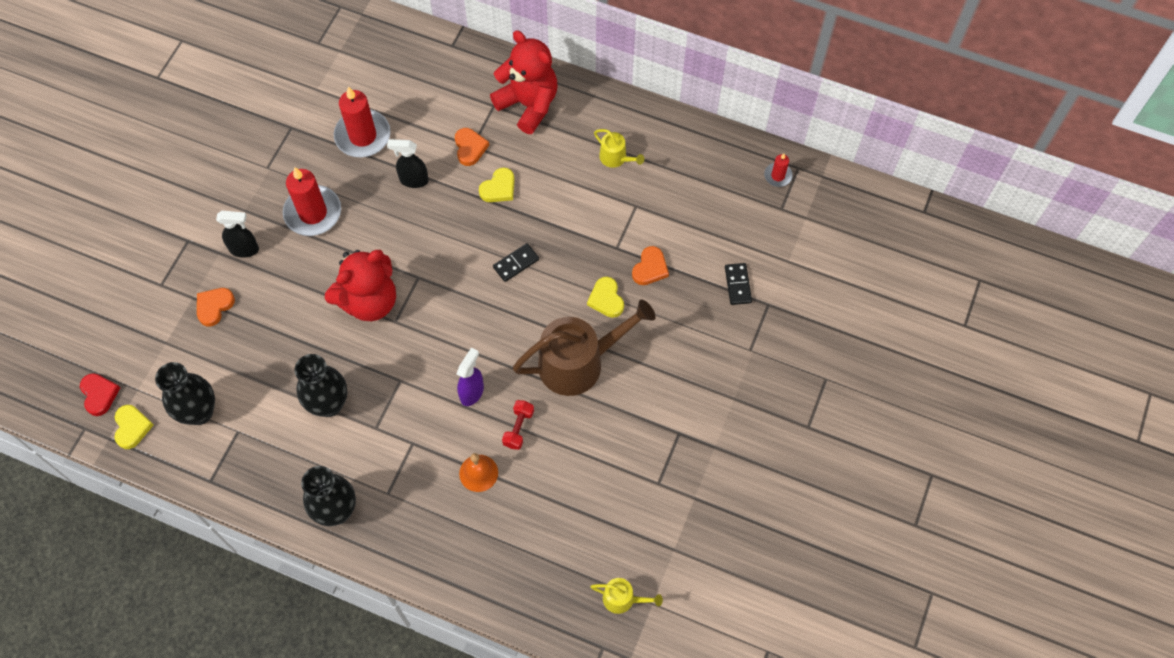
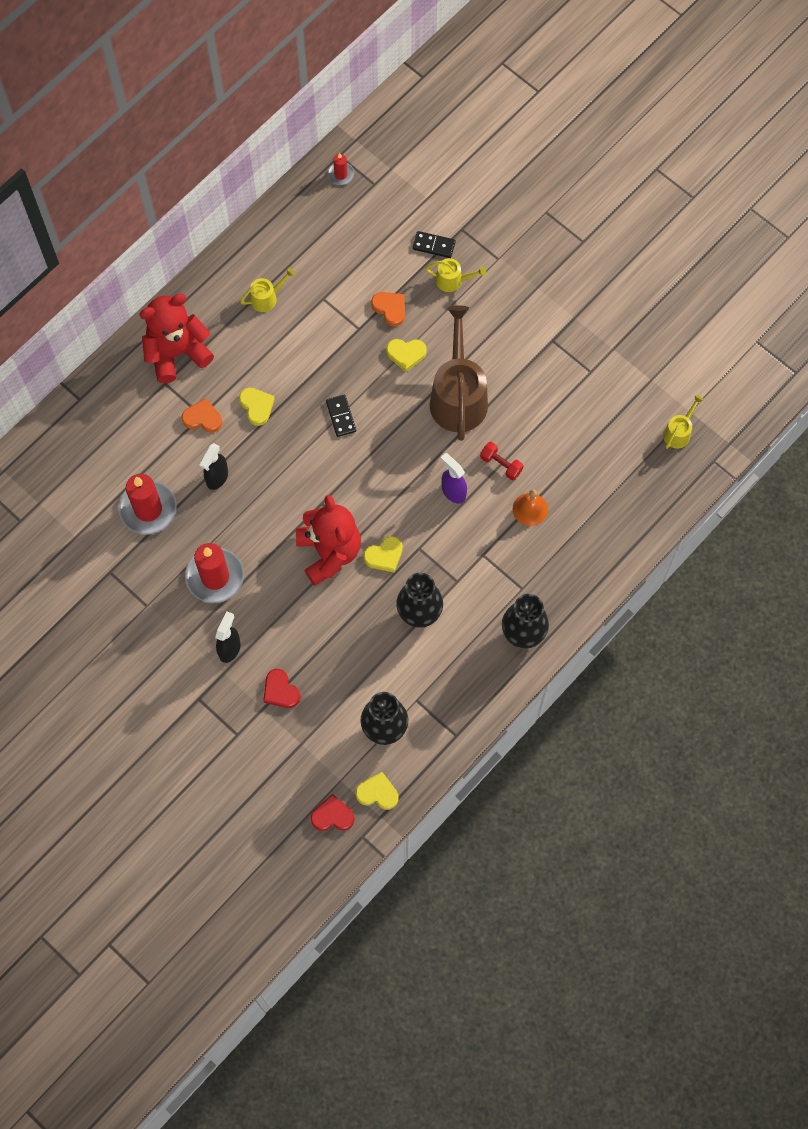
camera: 70 degrees left, 5 degrees up
orange heart [197,288,235,327] -> red heart [263,669,300,708]
none -> yellow heart [363,536,403,572]
none -> yellow watering can [425,258,486,292]

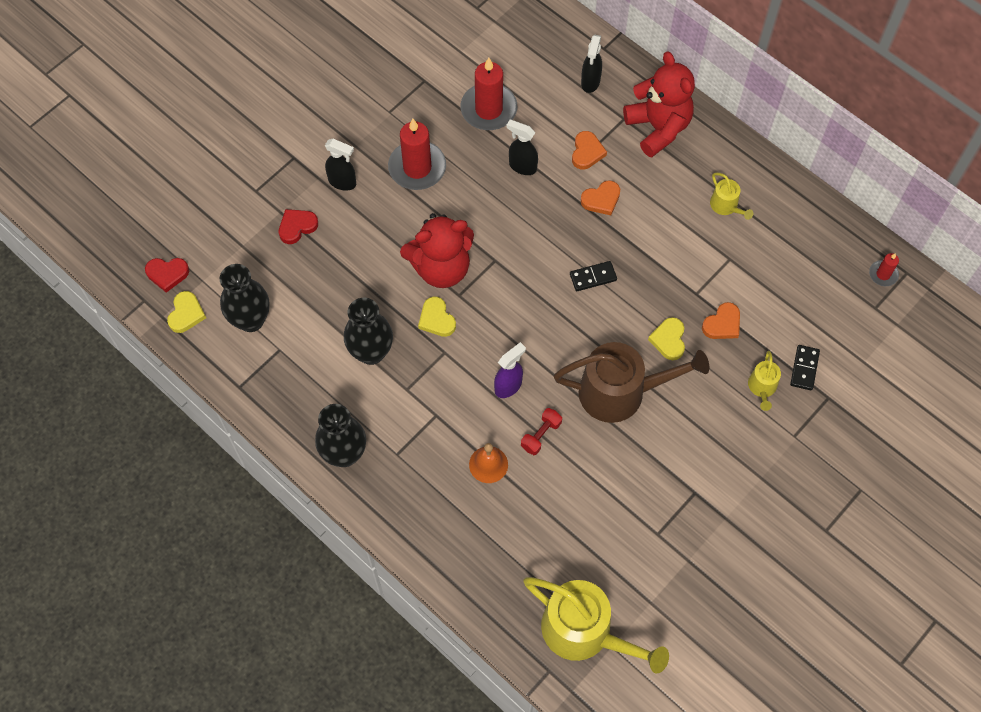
camera: 90 degrees right, 5 degrees down
yellow heart [239,388,274,426] -> orange heart [581,180,620,215]
red heart [311,794,355,831] -> red heart turned 90 degrees clockwise [145,258,189,293]
yellow watering can [663,395,704,449] -> yellow watering can [523,577,669,674], size x2.18
none -> black spray bottle [581,34,602,93]

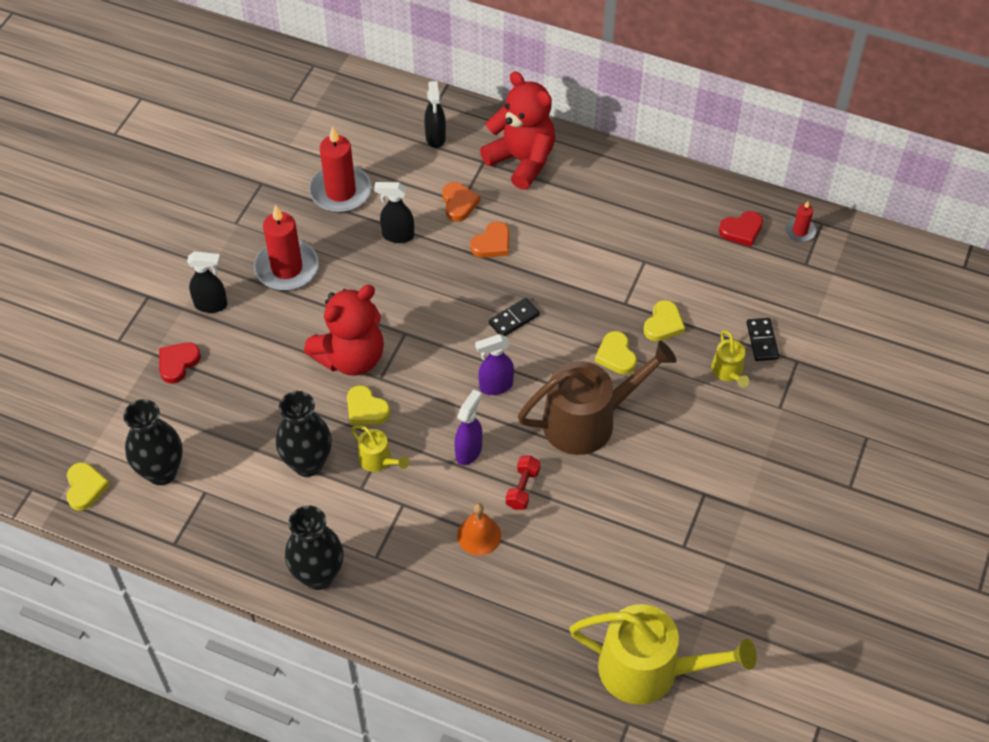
camera: 20 degrees left, 10 degrees down
red heart [145,258,189,293] -> red heart moved to [719,211,763,247]
orange heart [702,302,740,339] -> yellow heart [643,300,685,341]
yellow watering can [710,172,753,220] -> yellow watering can moved to [351,425,409,472]
none -> purple spray bottle [475,334,514,395]

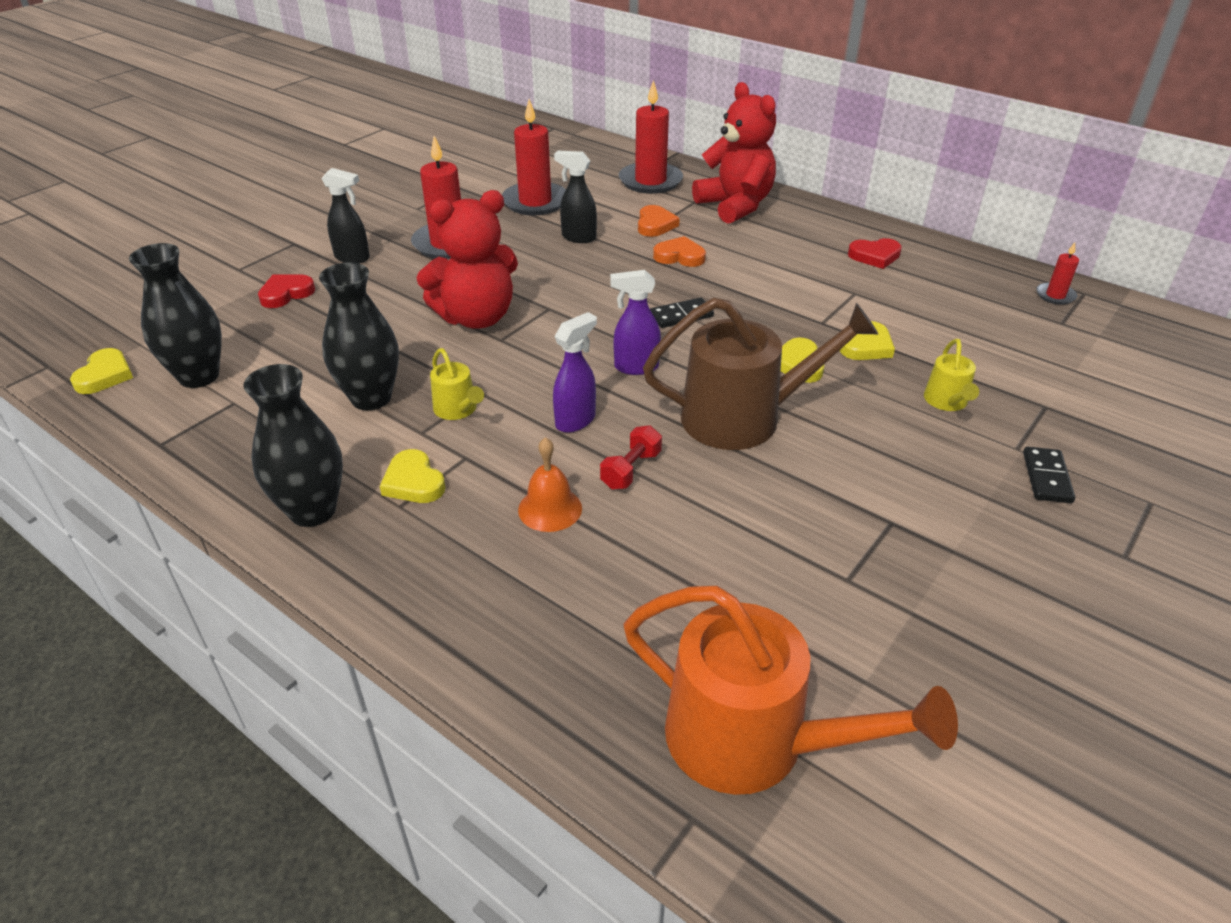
camera: 15 degrees right, 15 degrees down
yellow heart [347,385,390,424] -> yellow heart moved to [380,449,446,503]
black spray bottle [424,81,446,148] -> red candle [619,80,683,194]
orange heart [470,222,509,258] -> orange heart turned 135 degrees counterclockwise [653,236,706,267]
yellow watering can [569,604,757,705] -> orange watering can [624,586,958,795]
red heart [719,211,763,247] -> red heart moved to [848,238,902,269]
black domino [747,318,779,361] -> black domino moved to [1023,447,1075,503]

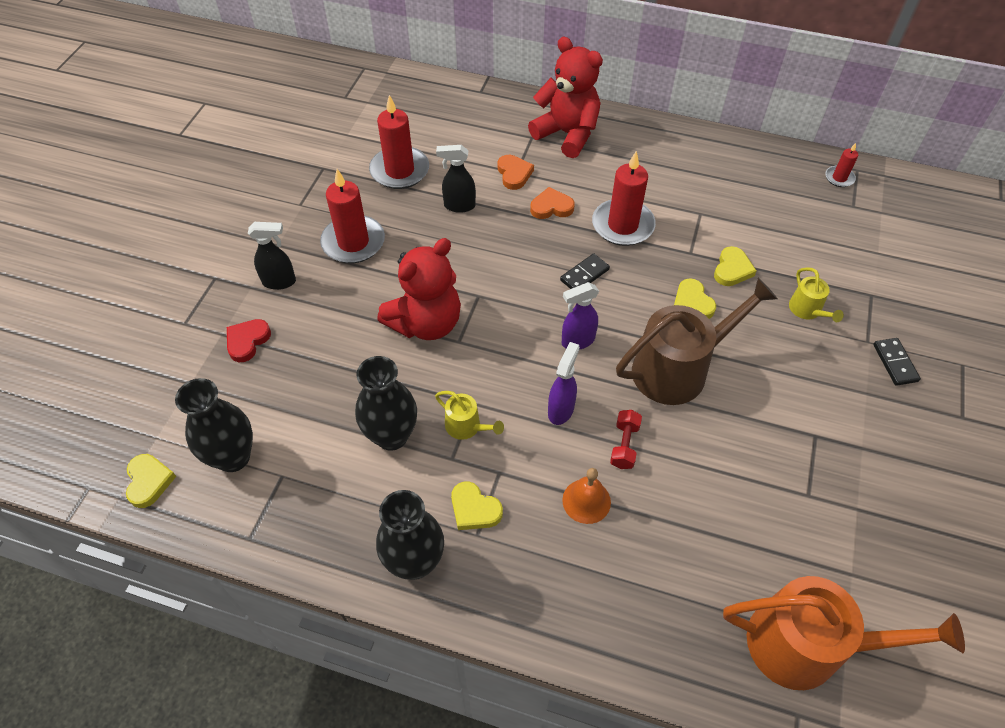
camera: 20 degrees left, 15 degrees up
red candle [619,80,683,194] -> red candle moved to [592,151,656,246]
red heart [848,238,902,269] -> none

